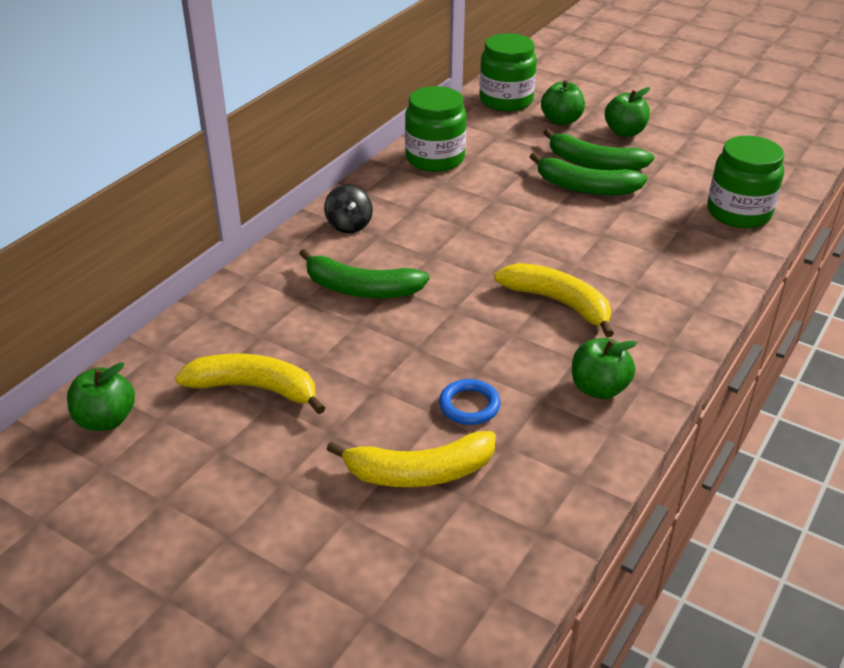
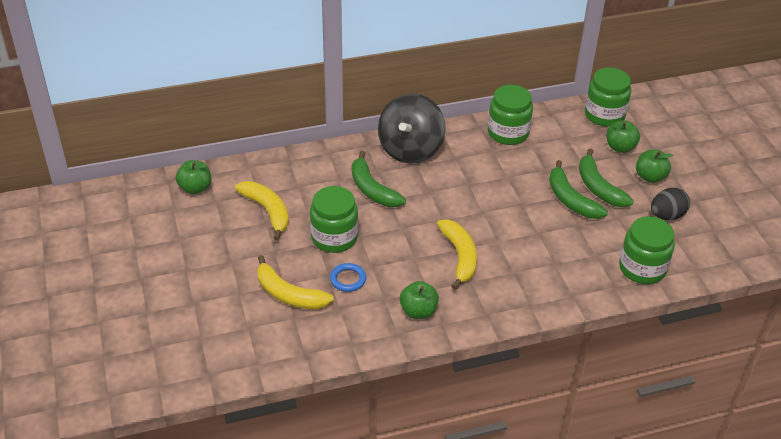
camera: 40 degrees right, 5 degrees up
black spinning top [324,184,373,233] -> black spinning top [378,94,446,164], size x2.16
none -> green jar [310,186,358,253]
none -> black egg [651,188,690,220]

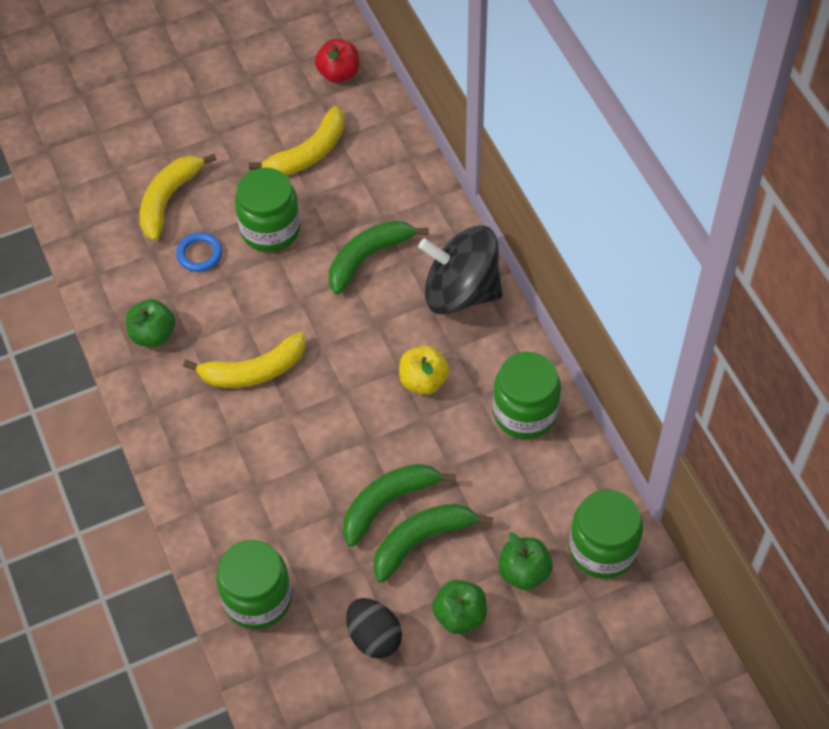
camera: 85 degrees right, 15 degrees up
green apple [176,160,211,194] -> red apple [315,39,359,83]
none -> yellow apple [399,346,449,395]

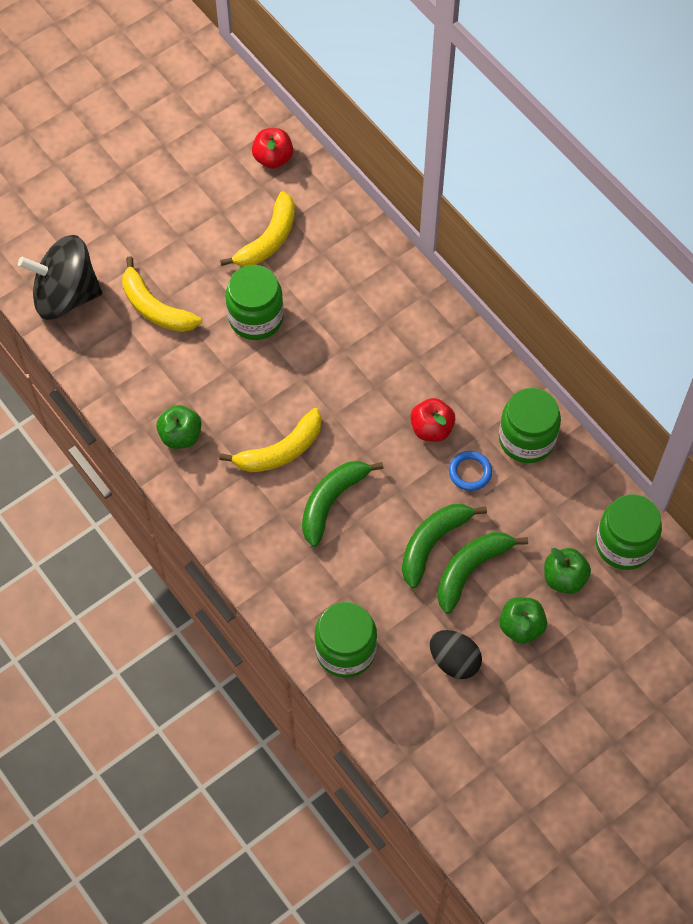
camera: 15 degrees left, 5 degrees up
yellow banana [140,154,217,241] -> yellow banana turned 60 degrees counterclockwise [122,256,201,332]
blue ring [176,232,222,272] -> blue ring moved to [449,451,492,491]
green banana [329,220,429,295] -> green banana moved to [302,461,383,547]
yellow apple [399,346,449,395] -> red apple [410,398,455,442]
black spinning top [418,226,502,315] -> black spinning top moved to [18,235,102,320]

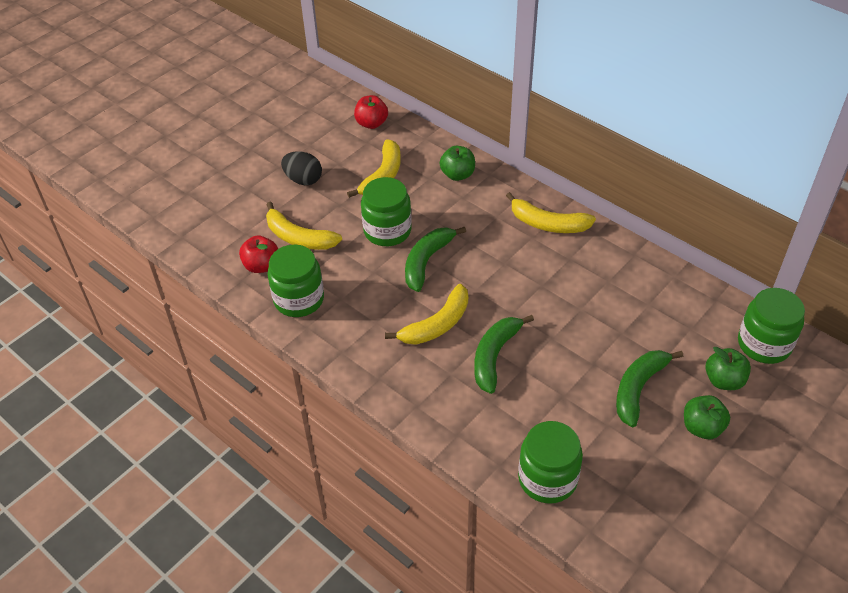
camera: 10 degrees left, 15 degrees down
black spinning top [18,235,102,320] -> none
green apple [156,405,202,449] -> green apple moved to [440,146,475,181]
green banana [402,504,487,588] -> green banana moved to [405,227,466,292]
red apple [410,398,455,442] -> red apple moved to [239,235,278,273]
black egg [430,630,482,679] -> black egg moved to [281,152,322,185]
blue ring [449,451,492,491] -> none
green jar [499,388,561,463] -> green jar moved to [268,245,324,317]
none -> yellow banana [506,192,596,233]

